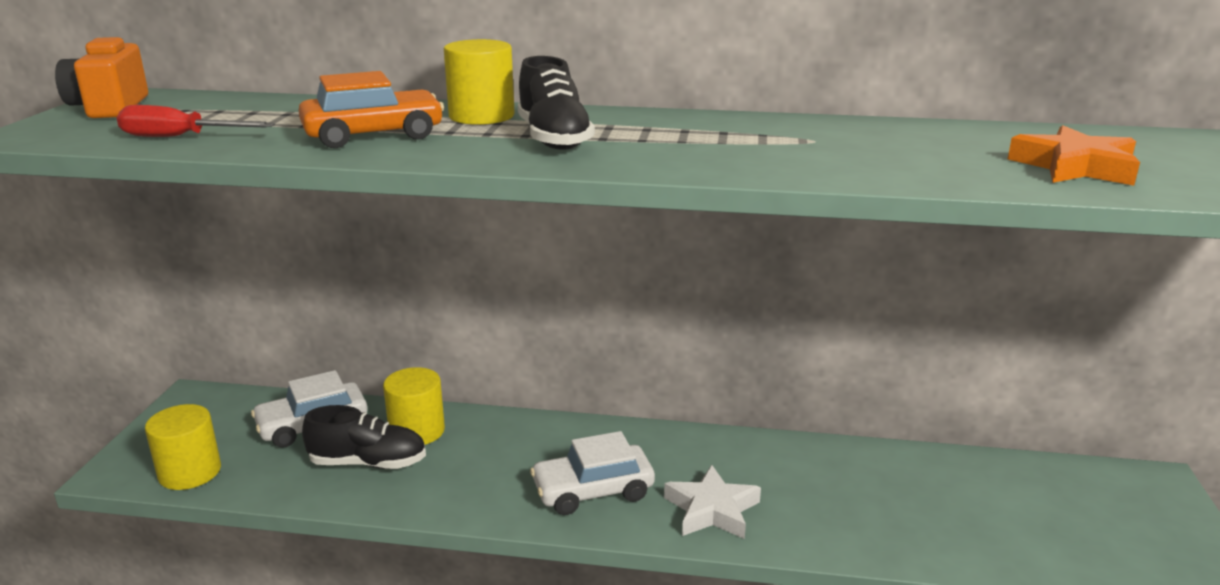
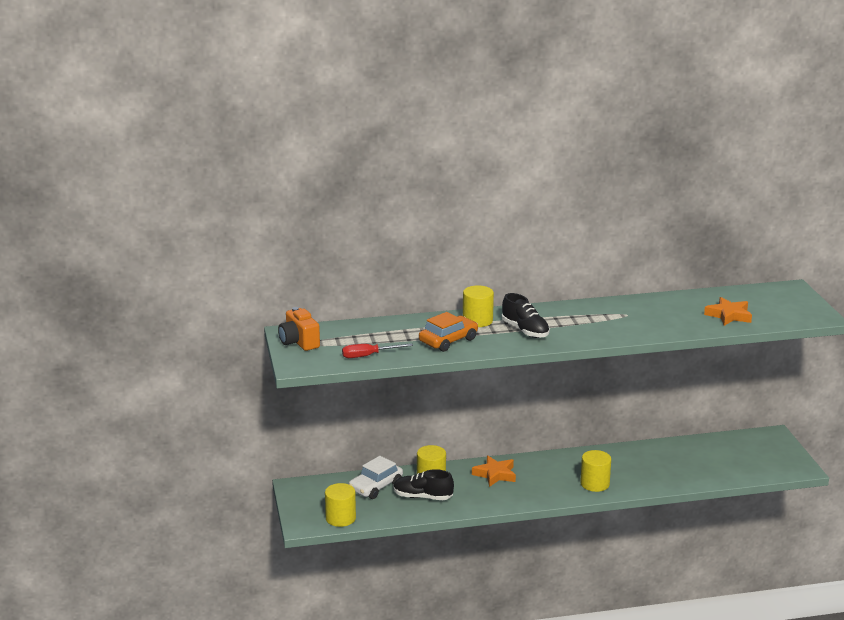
camera: 20 degrees left, 0 degrees up
black shoe [302,405,426,469] -> black shoe turned 150 degrees counterclockwise [393,469,454,500]
white car [530,431,655,515] -> none
white star [664,465,761,539] -> yellow cylinder [580,450,611,492]
none -> orange star [472,456,516,487]

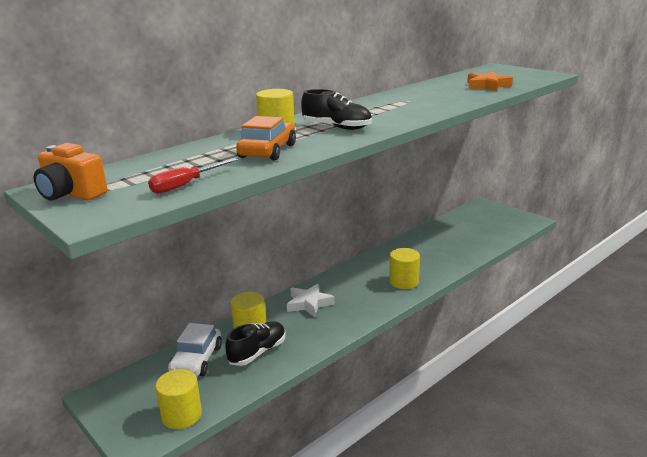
camera: 30 degrees left, 0 degrees up
black shoe [393,469,454,500] -> black shoe turned 150 degrees clockwise [225,322,286,366]
orange star [472,456,516,487] -> white star [287,284,335,317]

